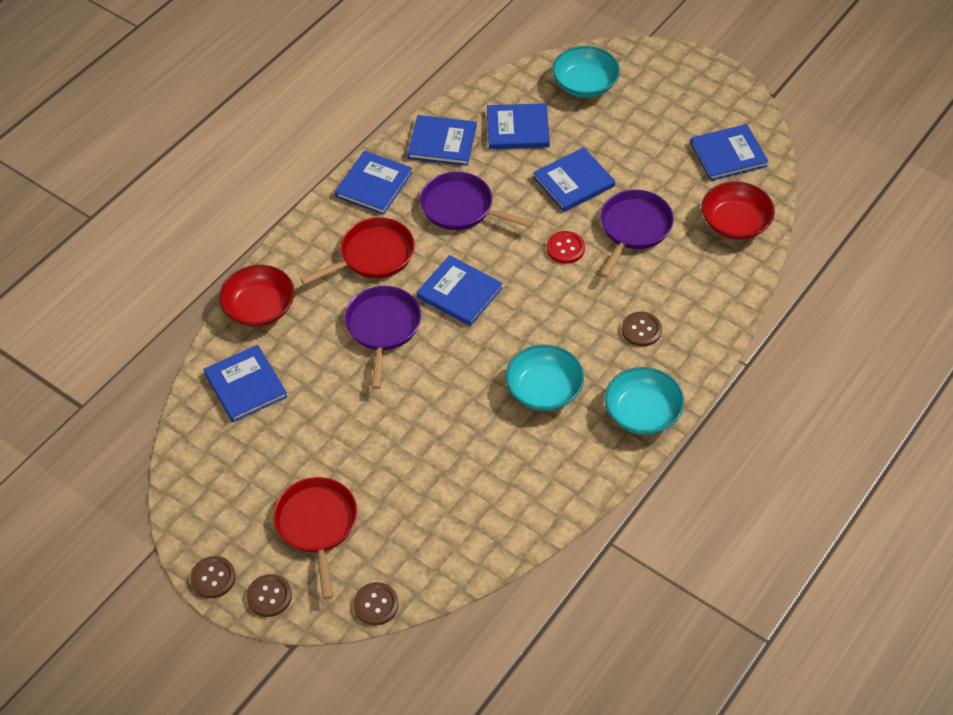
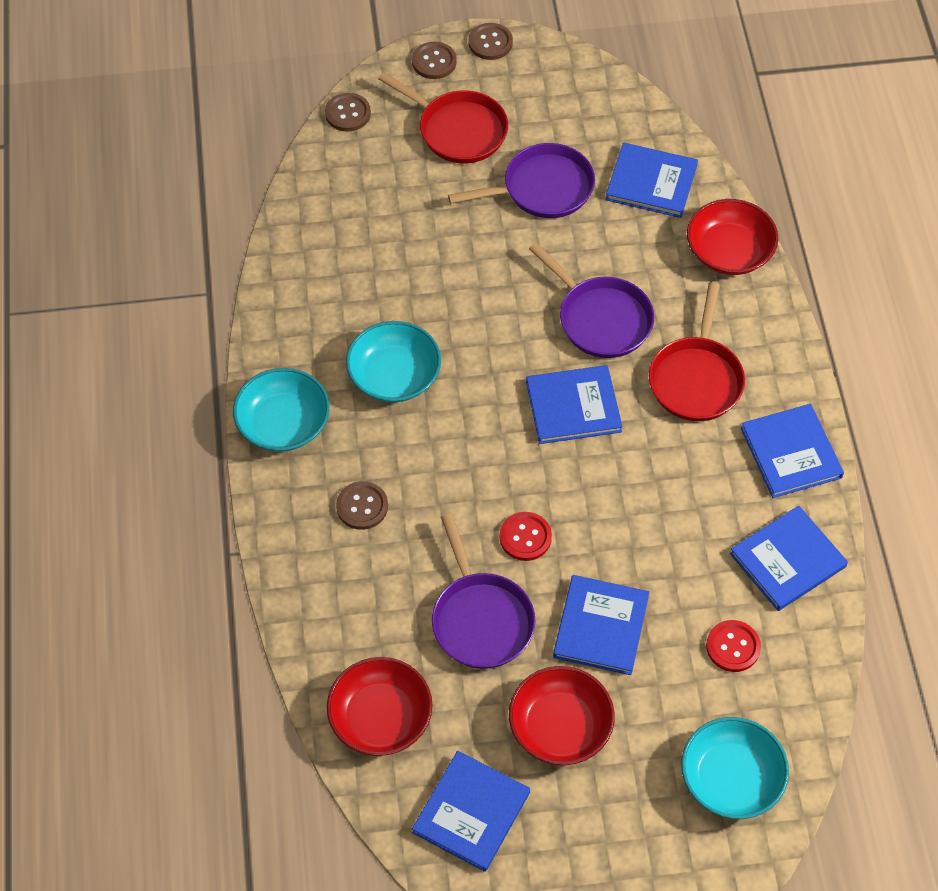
camera: 135 degrees right, 5 degrees up
purple pan [420,172,534,230] -> purple pan moved to [448,143,595,218]
blue book [487,103,550,149] -> red button [706,620,761,672]
none -> red bowl [509,666,615,765]

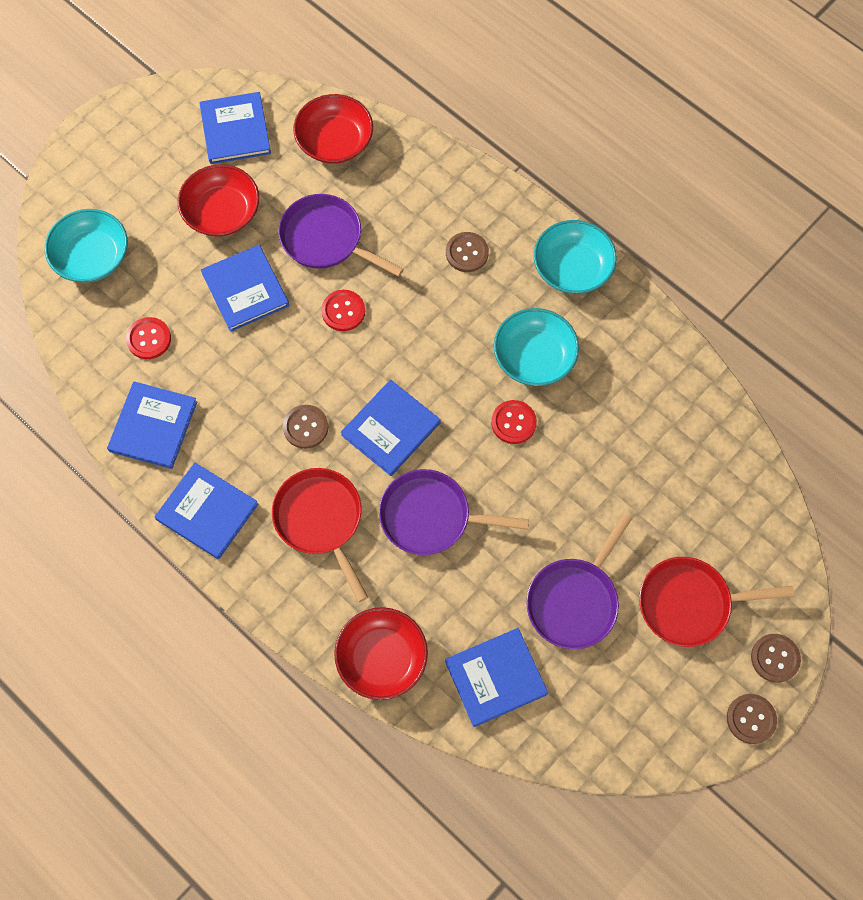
camera: 140 degrees right, 10 degrees up
brown button [325,93,371,132] -> brown button moved to [283,405,328,449]
none -> red button [491,400,537,444]

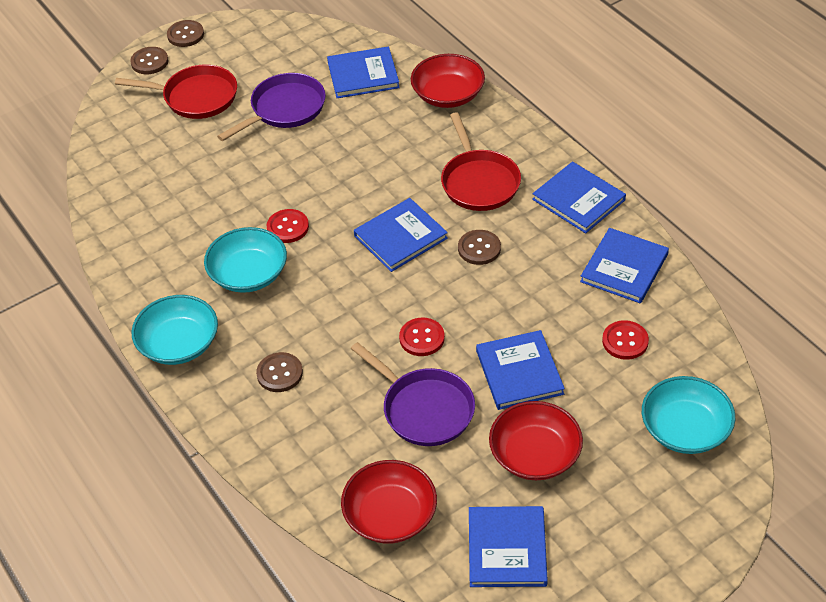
camera: 165 degrees left, 20 degrees down
purple pan [379,469,529,555] -> none

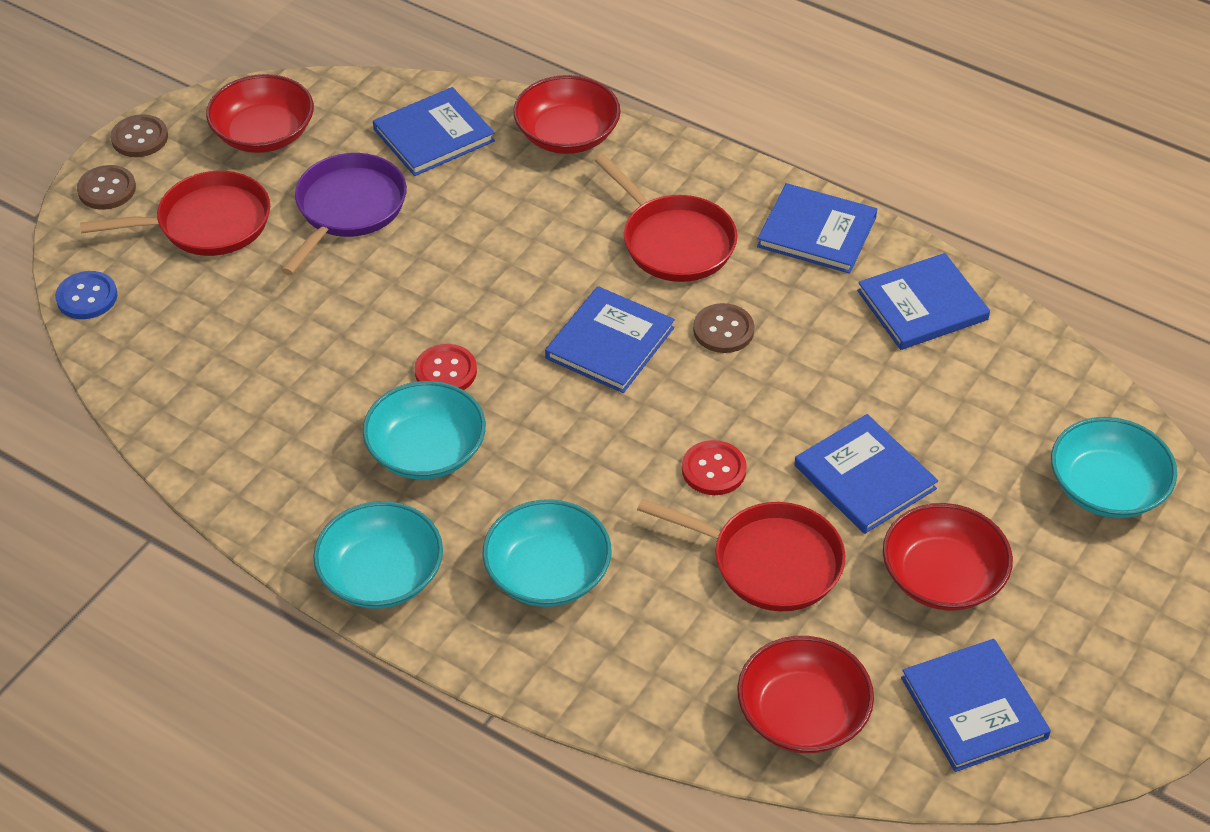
camera: 25 degrees left, 0 degrees up
brown button [256,352,303,392] -> turquoise bowl [483,499,612,607]
purple pan [351,342,475,446] -> red pan [637,498,845,611]
blue book [580,228,669,303] -> blue book turned 60 degrees clockwise [857,253,990,350]
red button [602,320,649,360] -> none
none -> blue button [55,271,117,319]
none -> red bowl [206,74,314,153]

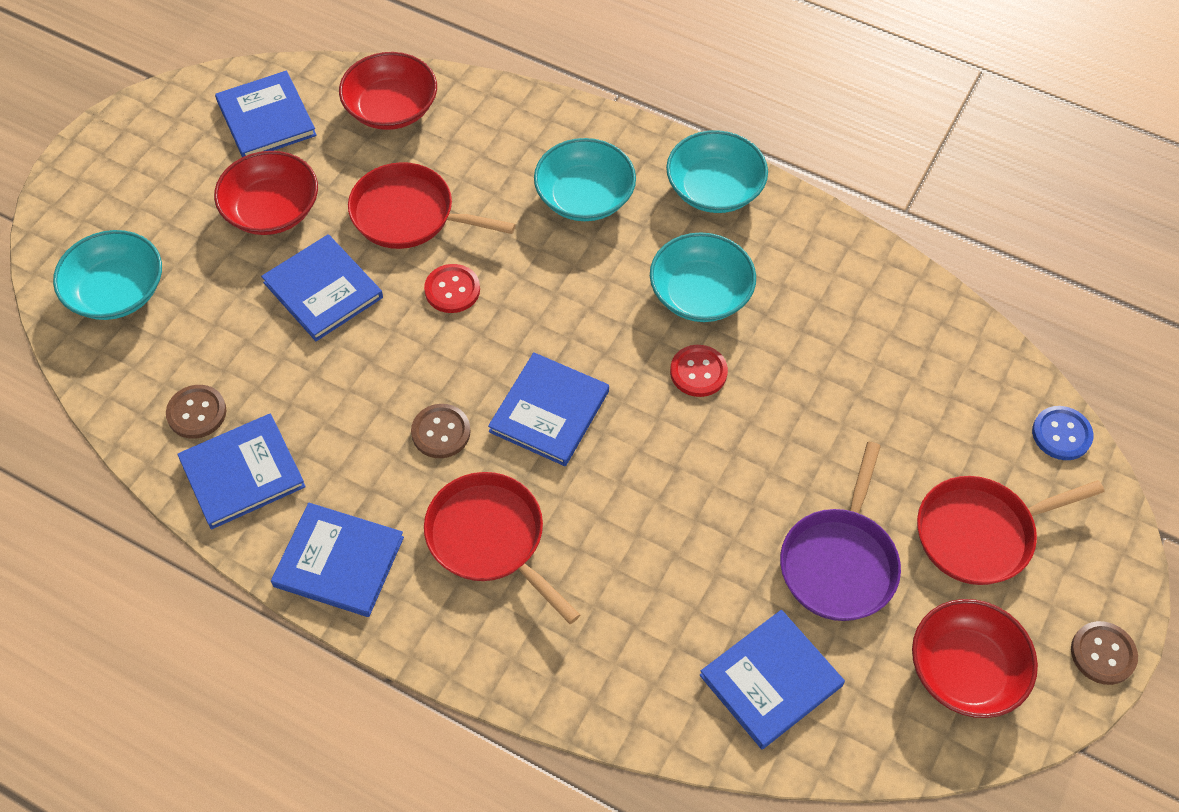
camera: 175 degrees right, 10 degrees up
brown button [77,165,136,210] -> brown button moved to [166,385,227,439]
red bowl [513,75,621,154] -> none

